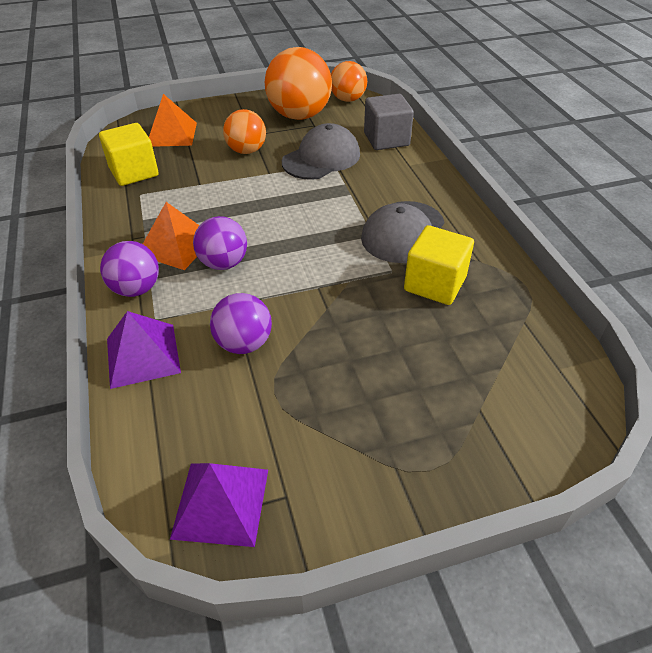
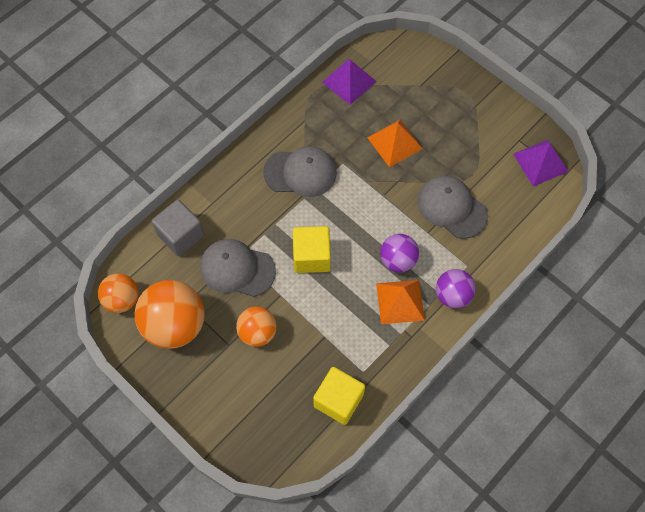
camera: 120 degrees left, 20 degrees up
purple pyramid [107,311,181,389] -> purple pyramid moved to [322,59,377,105]
orange pyramid [149,94,197,147] -> orange pyramid moved to [367,120,423,167]
purple ball [210,293,272,354] -> grey cap [417,176,488,239]
yellow cube [404,225,474,305] -> yellow cube moved to [293,226,331,273]

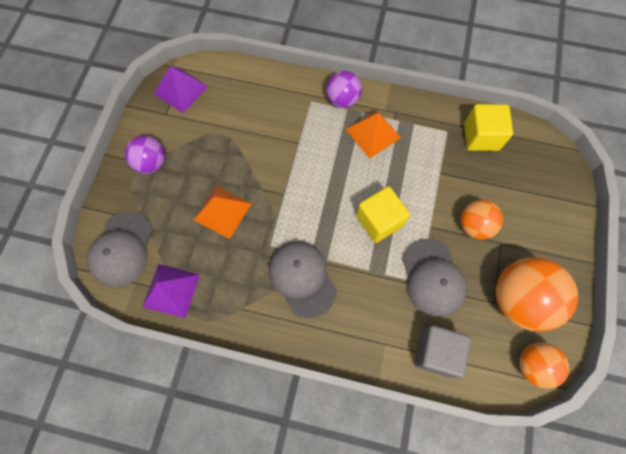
camera: 120 degrees left, 5 degrees up
purple ball [380,234,419,273] -> purple ball moved to [125,135,165,174]
grey cap [417,176,488,239] -> grey cap moved to [87,211,153,287]

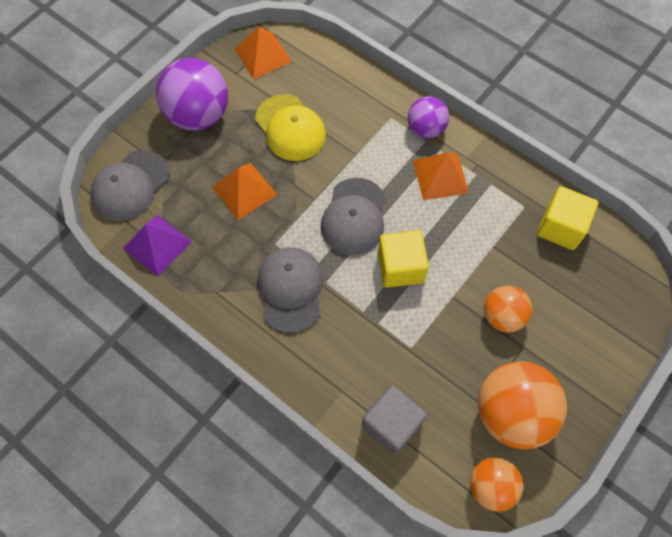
camera: 25 degrees right, 5 degrees down
purple ball [125,135,165,174] -> purple ball [156,58,228,131], size x1.69
purple pyramid [154,66,208,113] -> orange pyramid [235,27,292,79]
grey cap [402,238,467,317] -> grey cap moved to [321,178,386,255]
none -> yellow cap [255,94,326,161]

